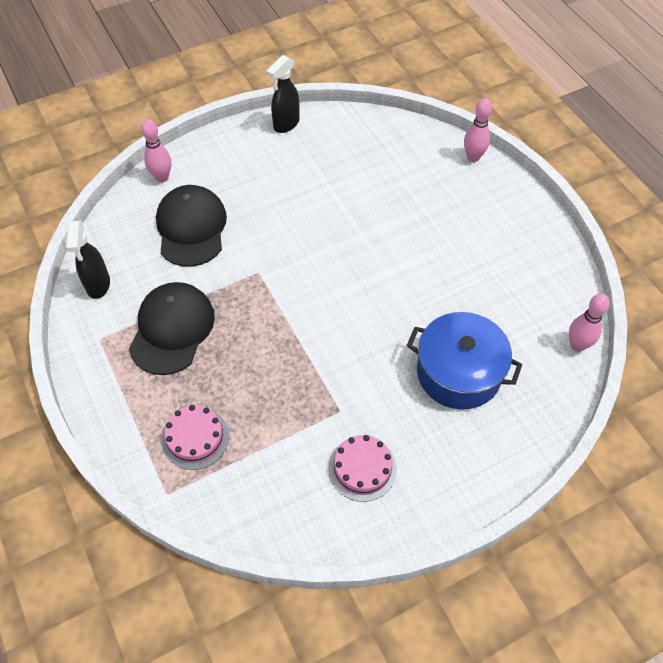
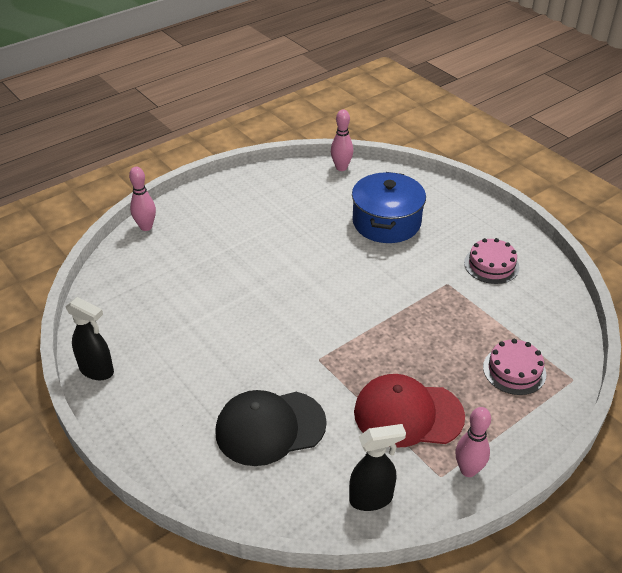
camera: 100 degrees left, 15 degrees down
black cap [129,282,215,375] -> red cap [354,374,465,448]
pink bowling pin [141,119,171,182] -> pink bowling pin moved to [455,407,491,477]

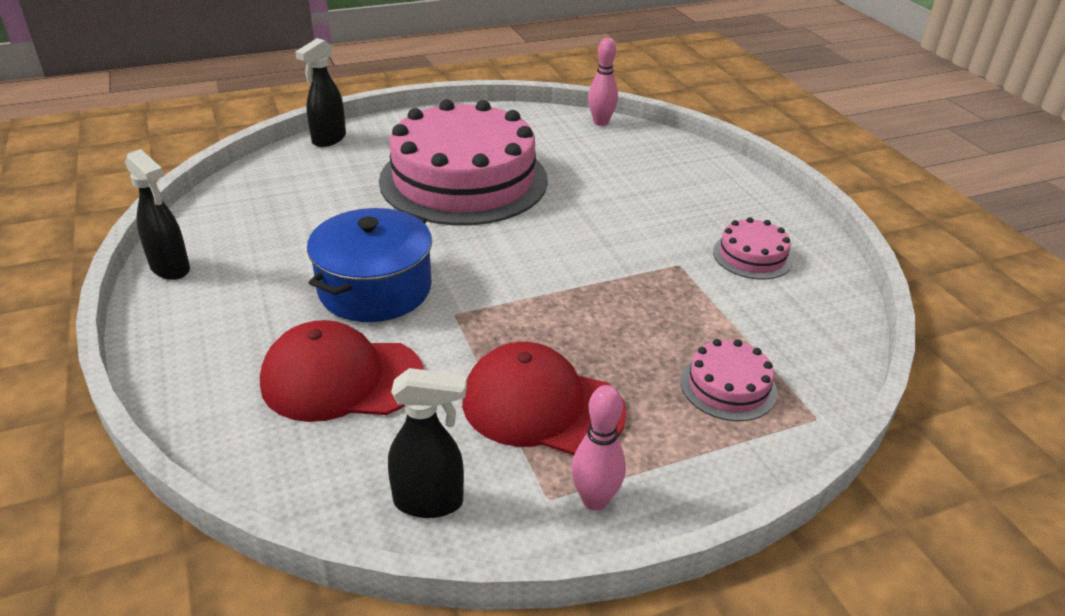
camera: 15 degrees right, 5 degrees down
pink bowling pin [129,167,156,231] -> black spray bottle [295,38,346,147]
black cap [215,390,327,466] -> red cap [260,320,424,422]
blue pot [352,172,426,243] -> blue pot moved to [307,208,432,322]
none -> pink cake [379,99,548,225]

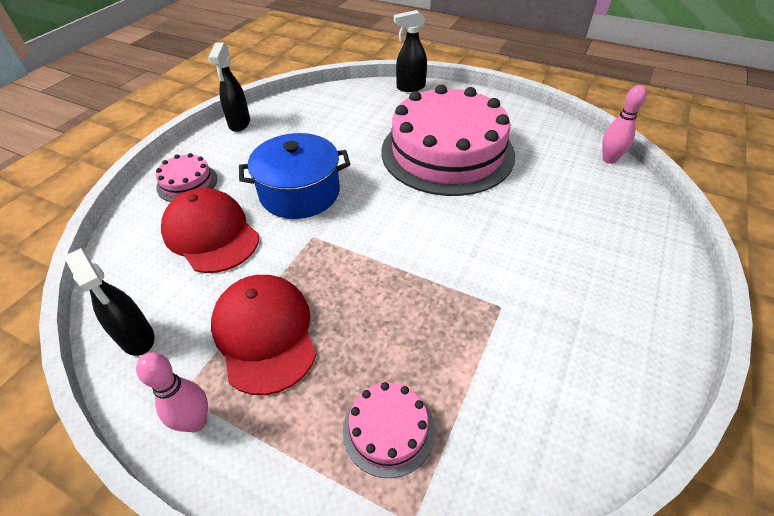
camera: 50 degrees right, 10 degrees up
pink cake [713,217,793,279] -> pink cake moved to [156,153,217,202]

